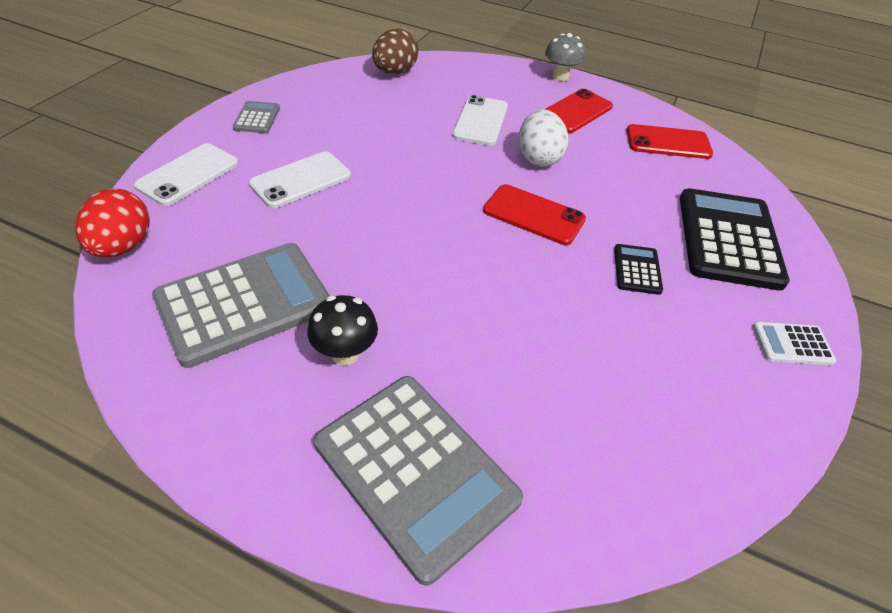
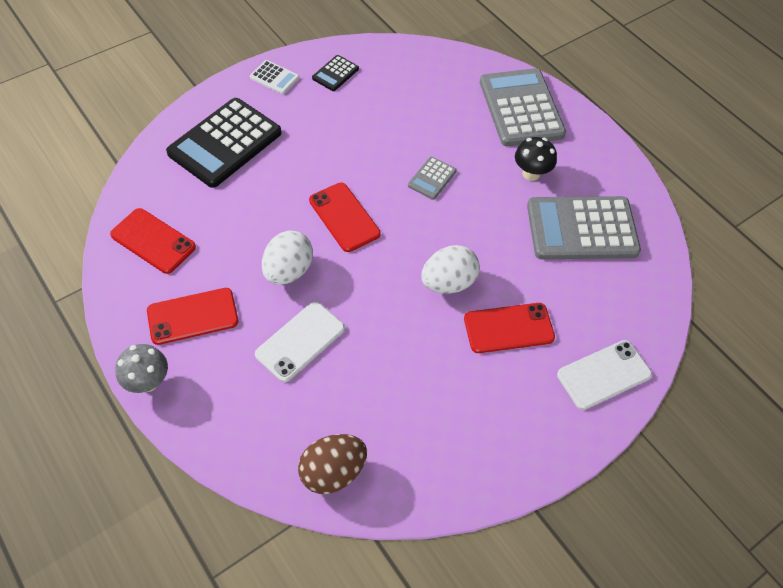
camera: 150 degrees left, 10 degrees up
red egg [75,189,150,258] -> none
grey calculator [233,101,280,133] -> grey calculator moved to [408,156,457,200]
white phone [249,152,351,208] -> red phone [464,303,555,353]
black calculator [614,244,663,295] -> black calculator moved to [312,55,359,91]
none -> white egg [421,245,480,294]

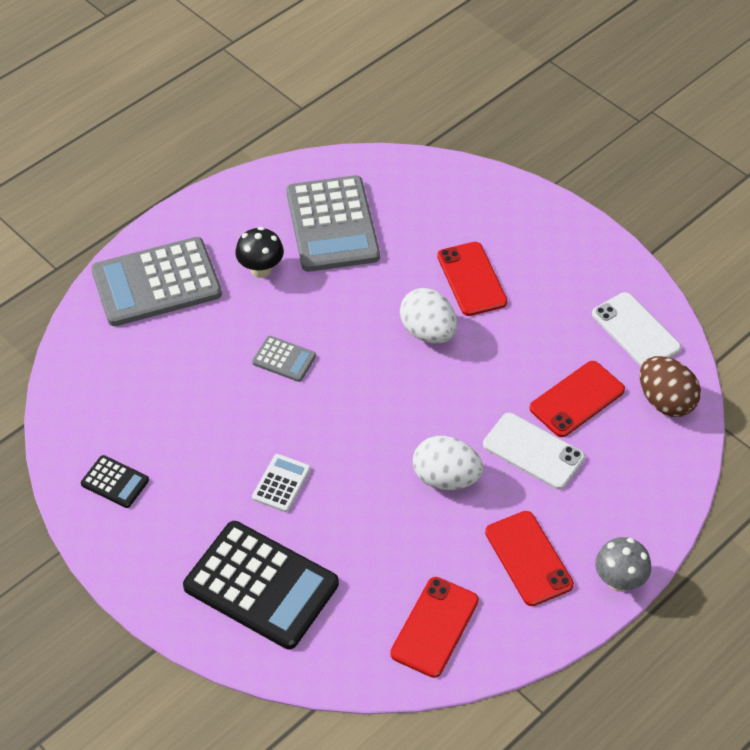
camera: 95 degrees left, 5 degrees down
white calculator [250,60,299,94] -> white calculator moved to [252,454,311,512]
red phone [309,183,381,252] -> red phone moved to [530,361,625,437]
white phone [557,340,652,410] -> white phone moved to [592,292,681,366]

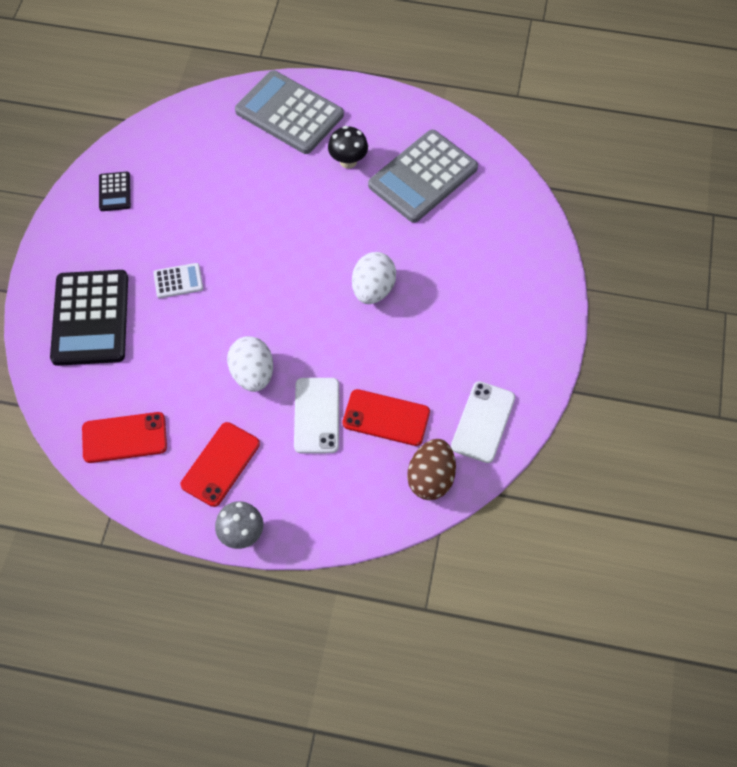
camera: 55 degrees right, 10 degrees up
grey calculator [252,336,316,382] -> none
red phone [437,242,508,316] -> none

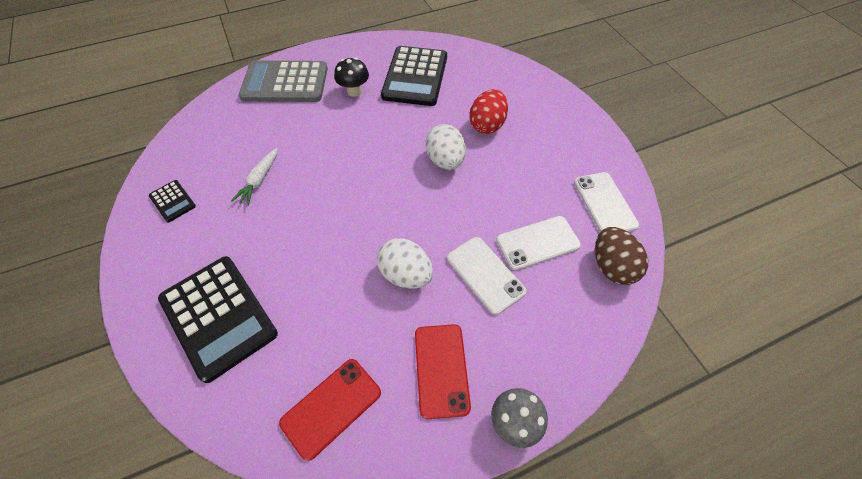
camera: 35 degrees left, 5 degrees down
white calculator [153,263,203,298] -> none
red phone [343,389,430,446] -> white phone [496,216,581,271]
grey calculator [368,130,478,223] -> black calculator [381,46,447,106]
none -> white carrot [231,148,278,206]
none -> red egg [469,89,508,134]

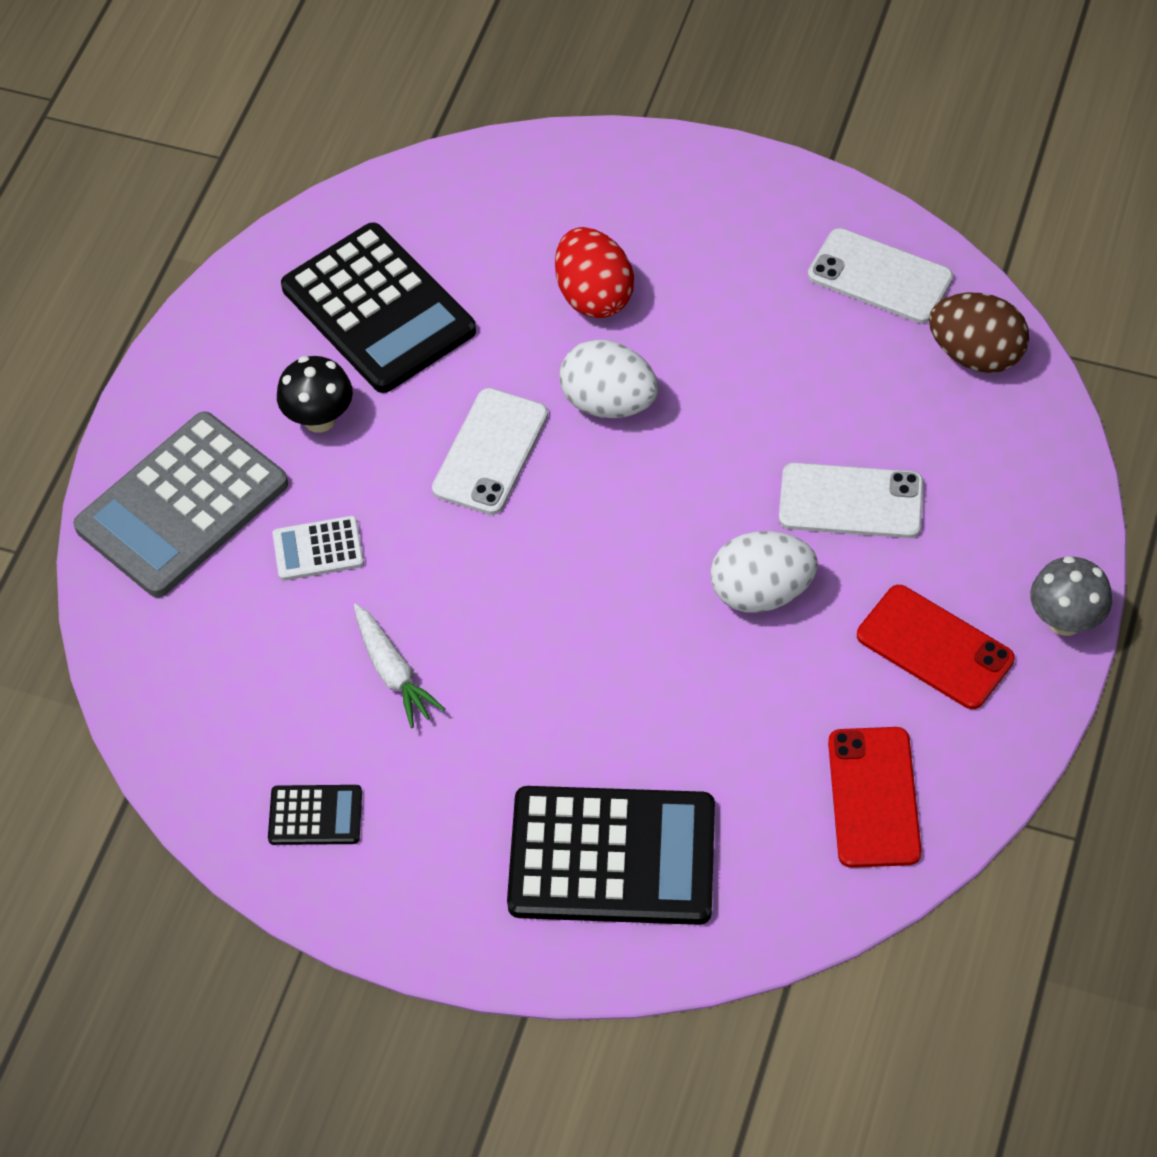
camera: 45 degrees left, 0 degrees up
white phone [496,216,581,271] -> white phone moved to [432,388,548,515]
none -> white calculator [272,516,364,581]

